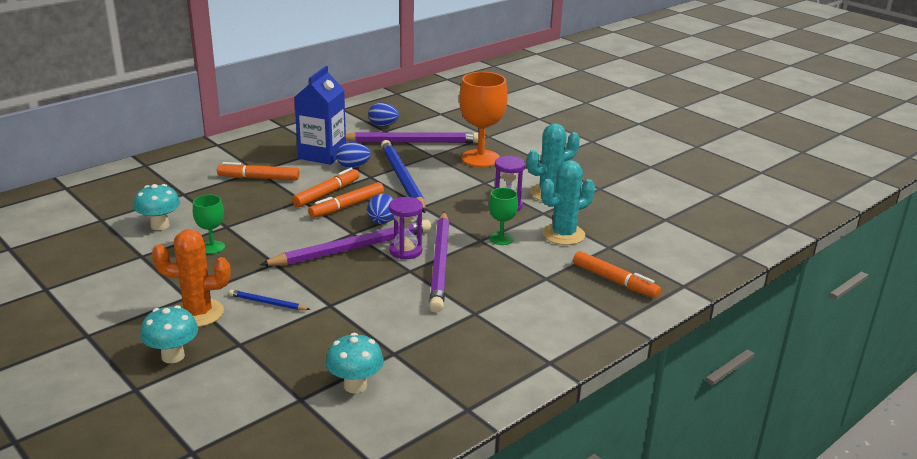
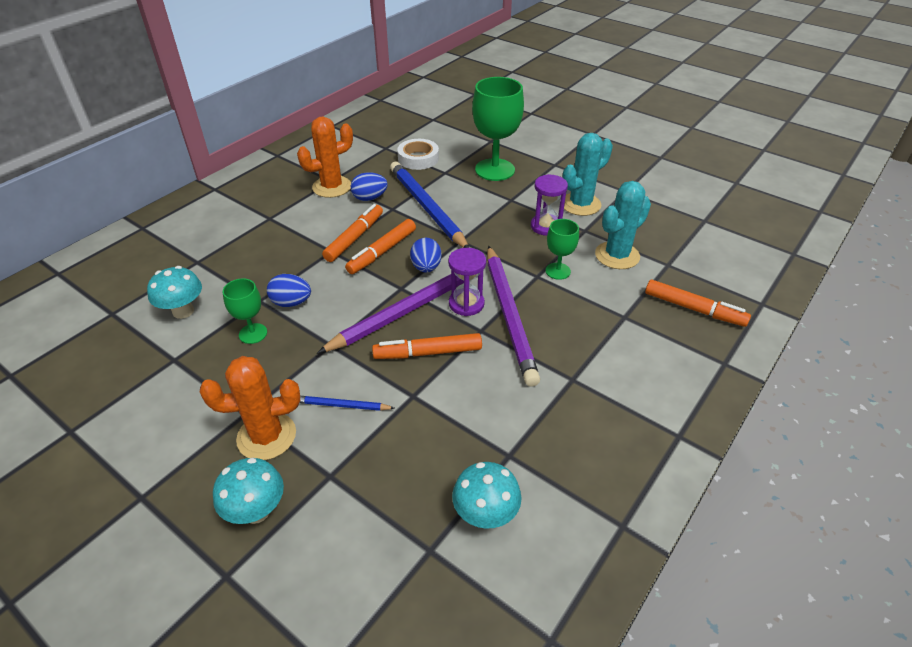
camera: 10 degrees left, 15 degrees up
orange marker [217,162,299,180] -> orange marker moved to [372,333,482,359]
blue carton [294,66,346,165] -> orange cactus [297,117,353,198]
purple pencil [346,132,479,143] -> white tape [397,139,439,170]
blue egg [368,102,399,126] -> blue egg moved to [267,274,311,307]
orange goblet [459,72,508,167] -> green goblet [472,77,524,181]

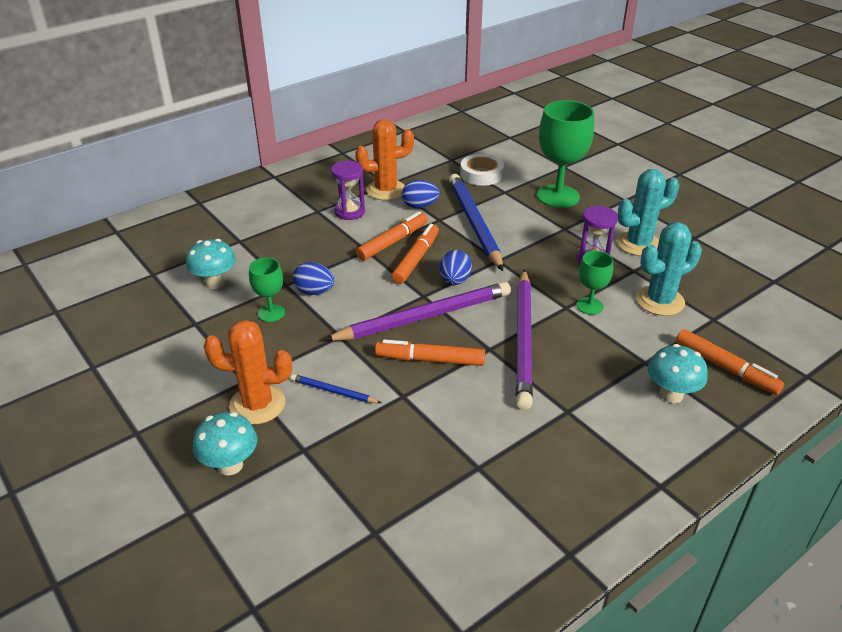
camera: 15 degrees right, 5 degrees down
orange marker [345,219,416,274] -> orange marker turned 150 degrees clockwise [391,223,439,284]
purple hourglass [448,248,486,316] -> purple hourglass moved to [331,161,365,220]
turquoise mushroom [452,462,522,529] -> turquoise mushroom moved to [648,344,708,403]

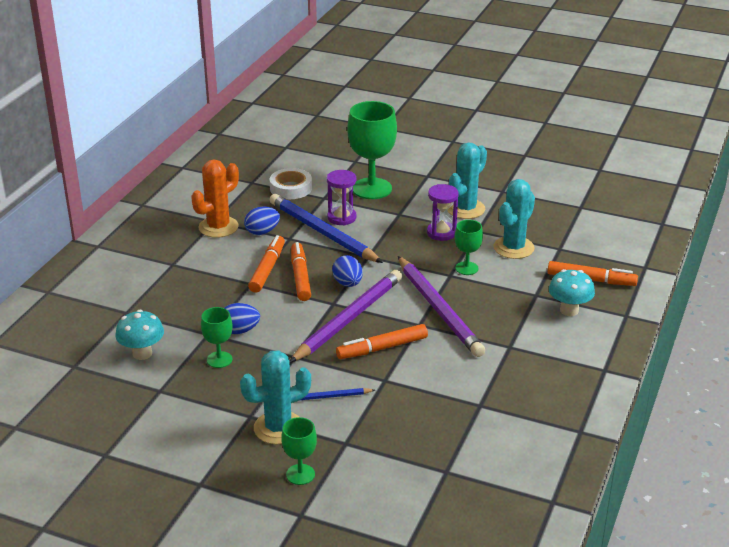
camera: 30 degrees left, 5 degrees down
turquoise mushroom [193,412,257,476] -> green goblet [281,417,317,485]
orange cactus [203,320,292,425] -> turquoise cactus [240,350,311,444]
purple hourglass [331,161,365,220] -> purple hourglass moved to [327,170,357,225]

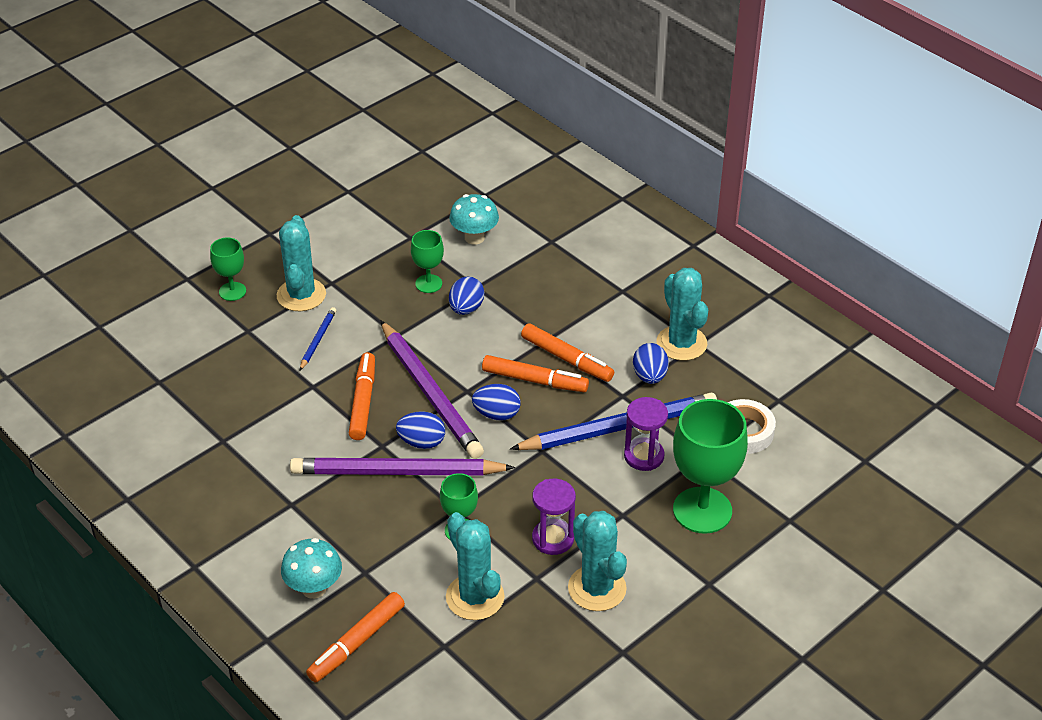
camera: 115 degrees right, 10 degrees up
orange cactus [191,159,239,238] -> turquoise cactus [656,268,708,361]
none -> blue egg [396,411,445,449]

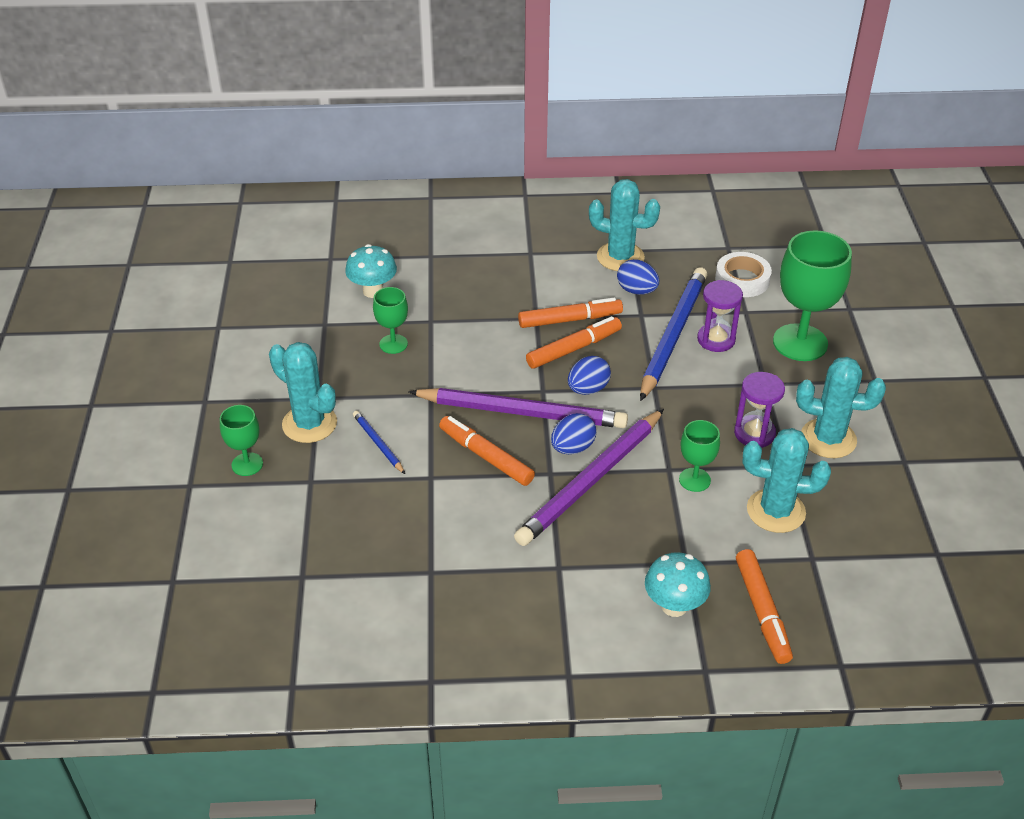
camera: 50 degrees left, 0 degrees up
blue egg [449,276,484,315] -> none

